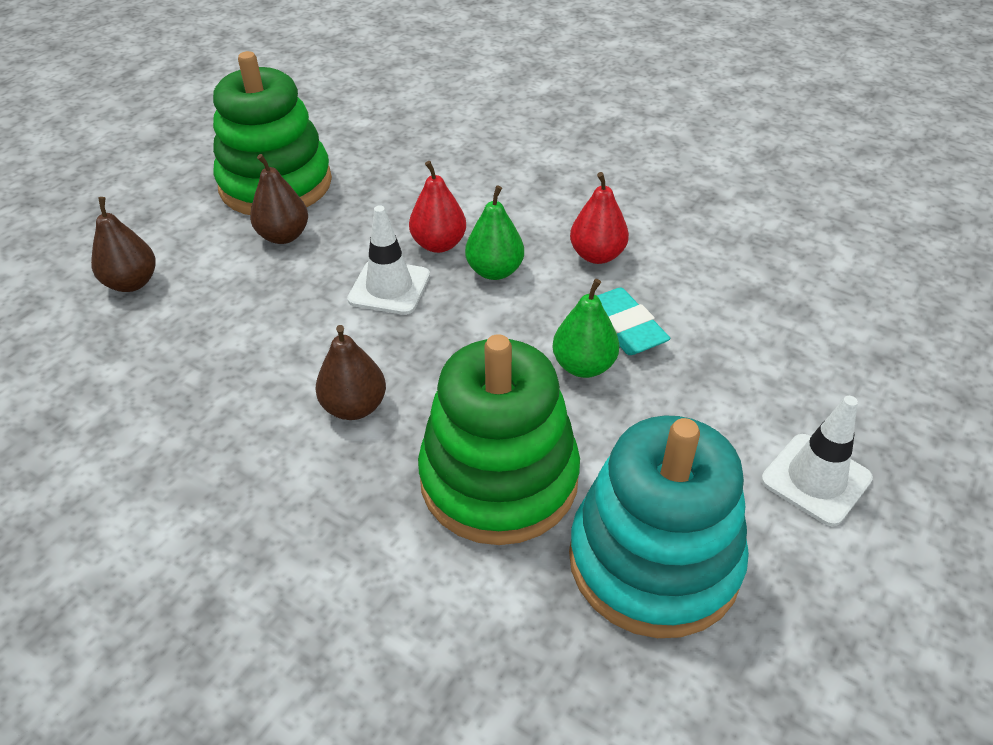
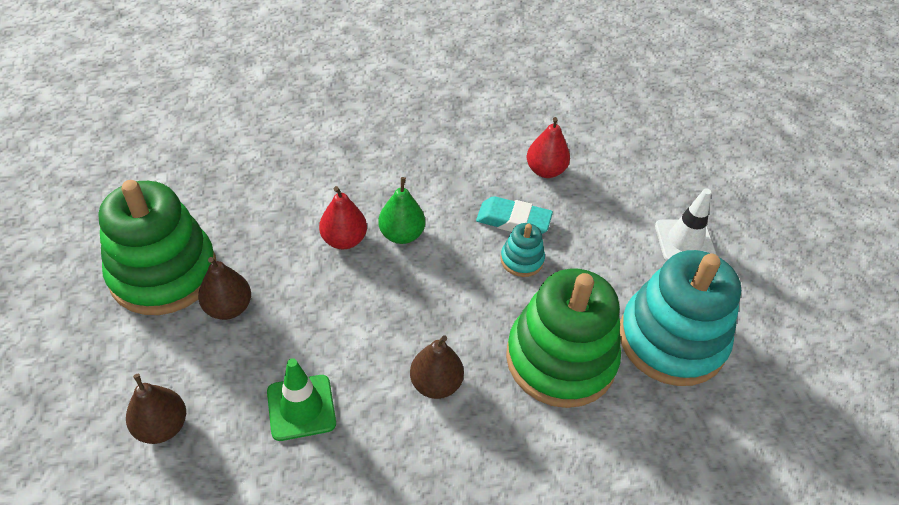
camera: 50 degrees left, 5 degrees up
white traffic cone [347,205,430,315] -> none
green pear [553,279,619,378] -> turquoise stacking toy [500,223,545,277]
red pear [570,172,629,264] -> red pear moved to [527,117,570,178]
none -> green traffic cone [267,358,336,441]

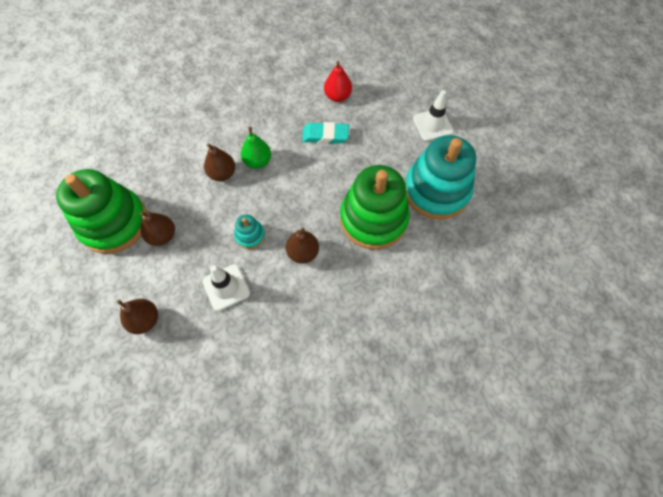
camera: 10 degrees left, 15 degrees up
green traffic cone [267,358,336,441] -> white traffic cone [202,264,250,311]
red pear [319,186,367,249] -> brown pear [204,143,235,181]
turquoise stacking toy [500,223,545,277] -> turquoise stacking toy moved to [234,215,265,249]

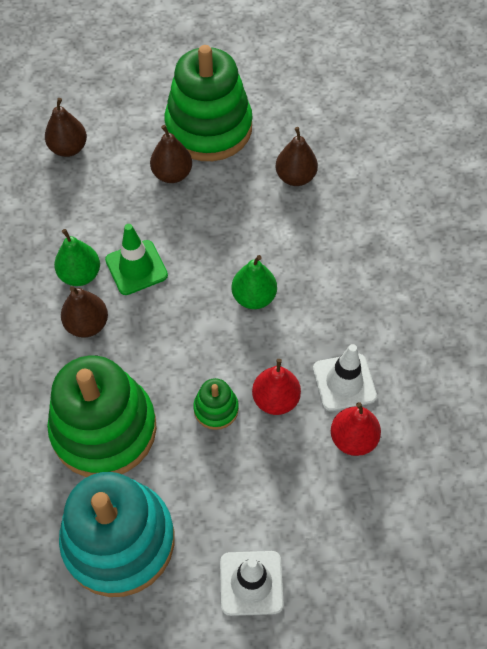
camera: 105 degrees right, 5 degrees down
white traffic cone [202,264,250,311] -> white traffic cone moved to [313,344,377,411]
brown pear [204,143,235,181] -> brown pear moved to [275,127,318,186]
turquoise stacking toy [234,215,265,249] -> green traffic cone [105,224,168,295]
turquoise eraser [302,122,349,144] -> red pear [252,359,301,415]
none -> green pear [54,229,100,286]
none -> green stacking toy [193,378,239,430]

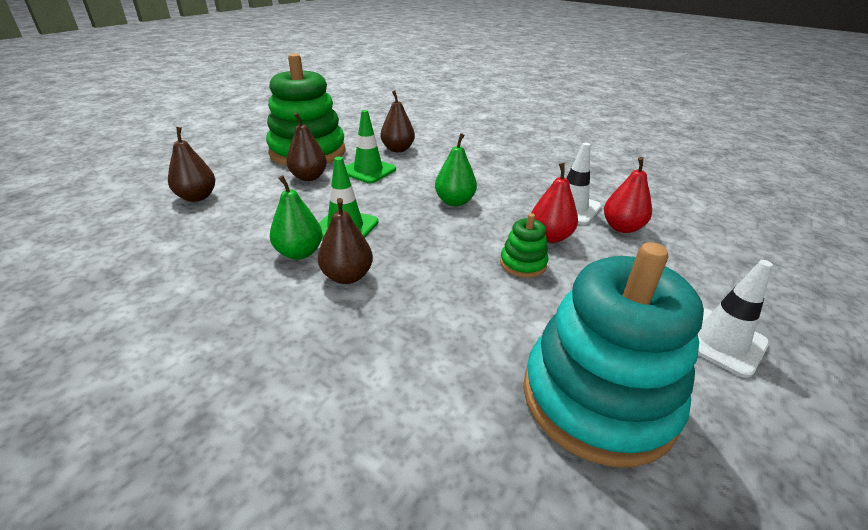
camera: 45 degrees left, 25 degrees down
green stacking toy [47,356,157,477] -> none
none -> green traffic cone [345,110,396,184]

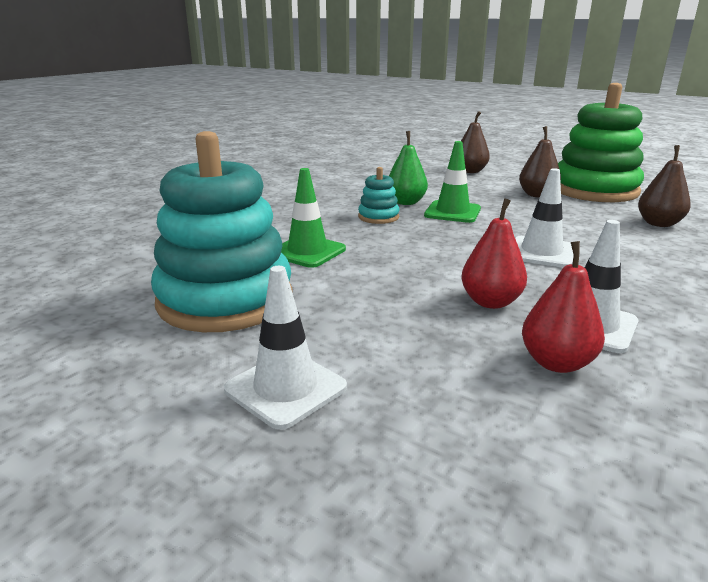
camera: 90 degrees right, 10 degrees down
brown pear [318,198,373,284] -> turquoise stacking toy [358,167,400,224]
green traffic cone [345,110,396,184] -> green traffic cone moved to [281,168,346,268]
green pear [435,133,477,206] -> white traffic cone [515,168,574,268]
green stacking toy [500,213,548,278] -> none

